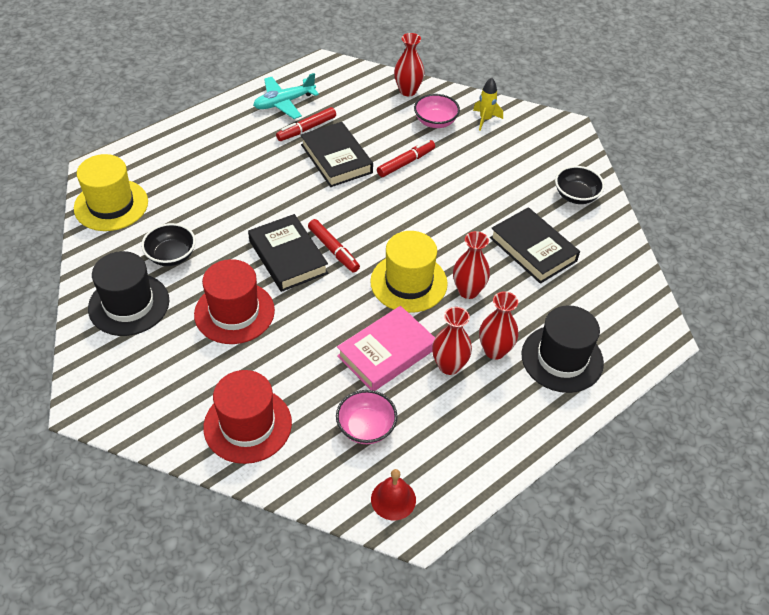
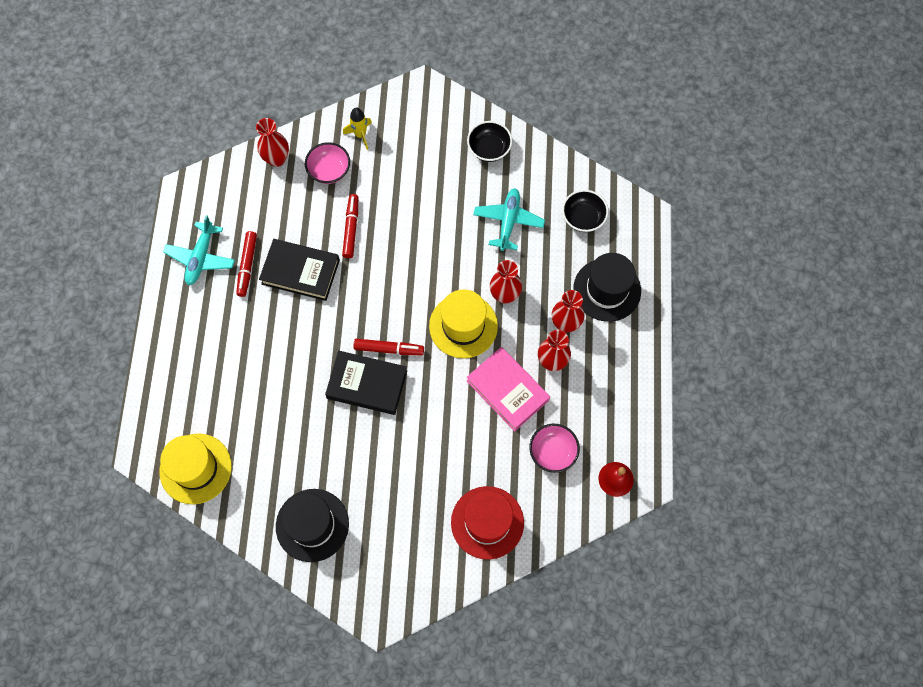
camera: 45 degrees left, 20 degrees up
black bowl [141,223,196,266] -> black bowl moved to [562,190,609,232]
red hat [194,259,275,344] -> none
pink book [337,306,435,391] -> pink book turned 45 degrees counterclockwise [467,347,550,431]
black book [490,207,580,284] -> turquoise plane [473,188,545,251]

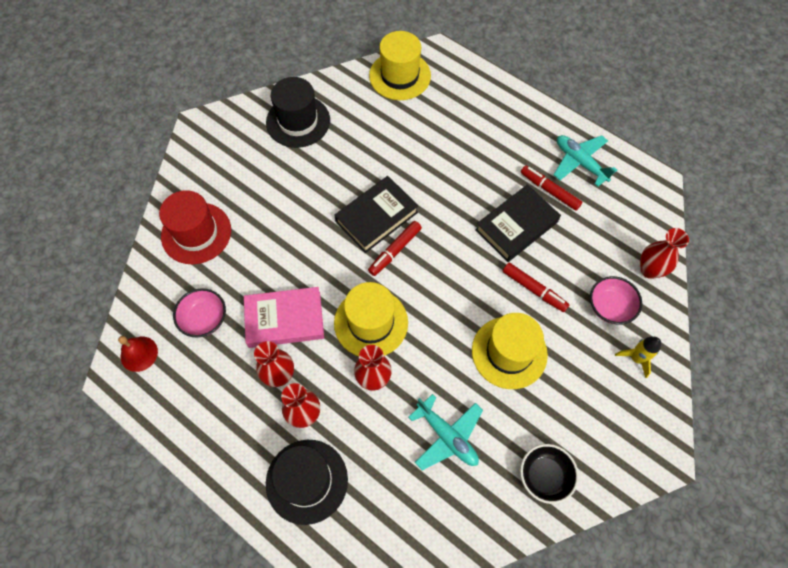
camera: 125 degrees right, 5 degrees down
black bowl [562,190,609,232] -> none
none -> yellow hat [472,313,548,389]

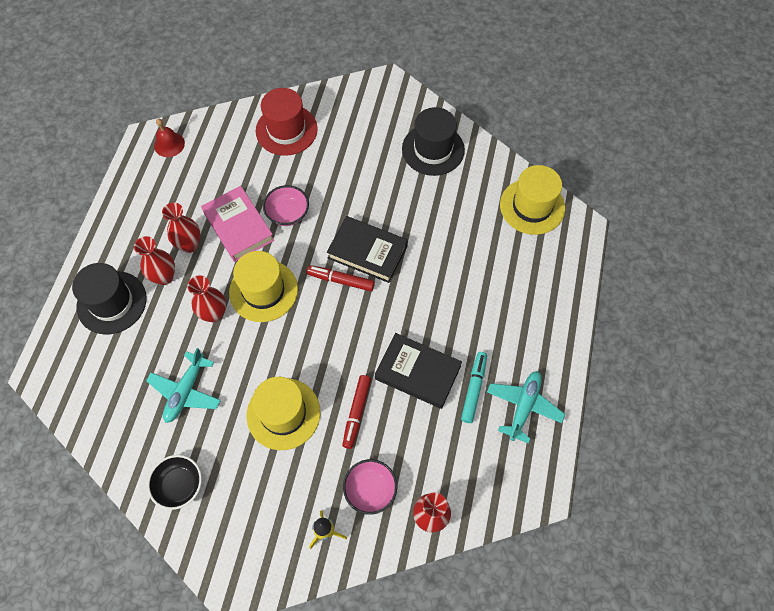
camera: 65 degrees right, 0 degrees up
pink bowl [173,288,226,338] -> pink bowl moved to [263,185,309,226]
red marker [521,165,582,211] -> turquoise marker [461,352,487,423]

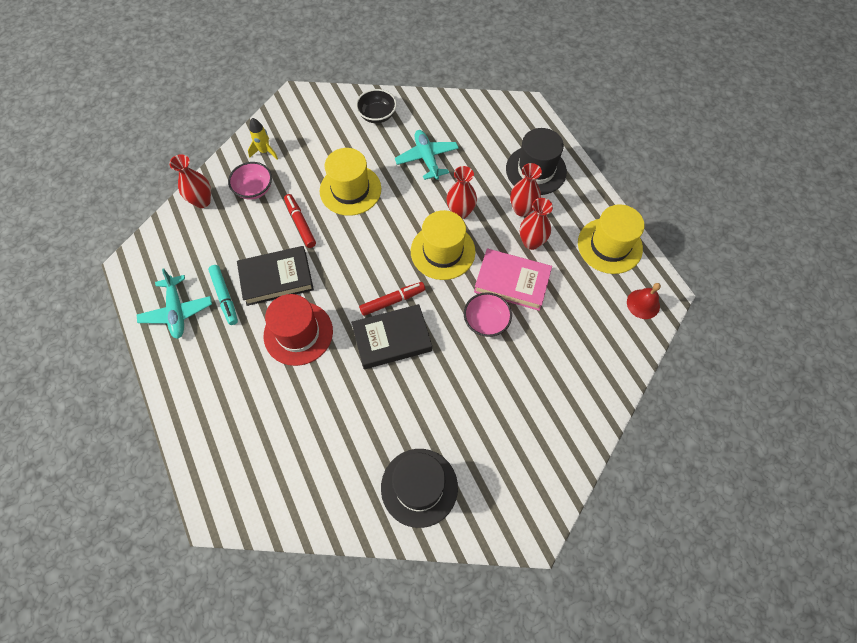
camera: 140 degrees right, 0 degrees up
red hat [256,88,318,156] -> red hat moved to [264,294,333,366]
yellow hat [500,165,565,235] -> yellow hat moved to [578,204,644,274]

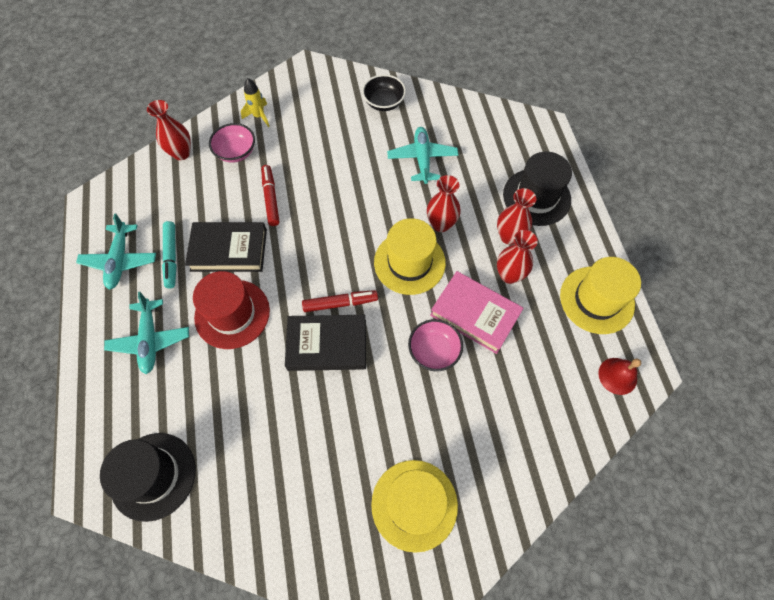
camera: 15 degrees right, 0 degrees up
yellow hat [320,148,381,216] -> yellow hat moved to [371,460,458,553]
black hat [381,449,458,528] -> black hat moved to [100,433,196,522]
none -> turquoise plane [104,292,189,374]

